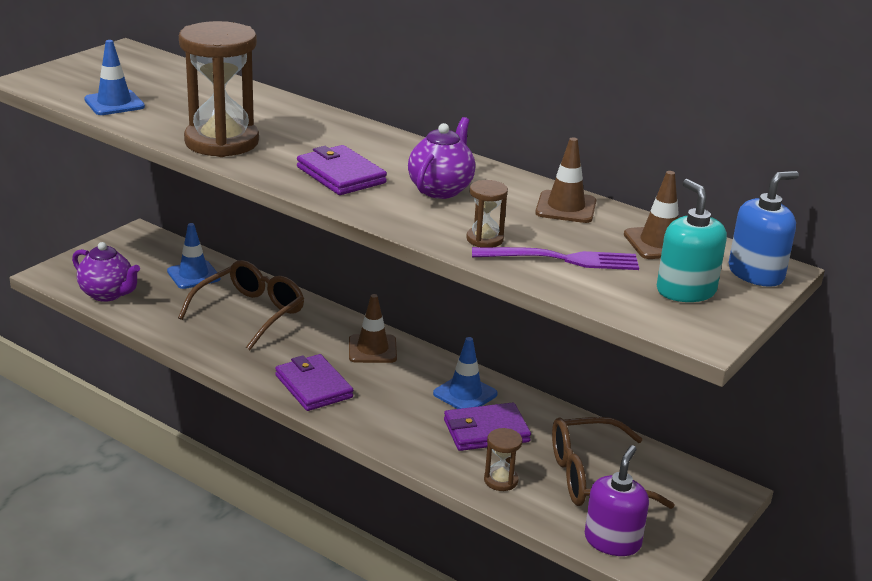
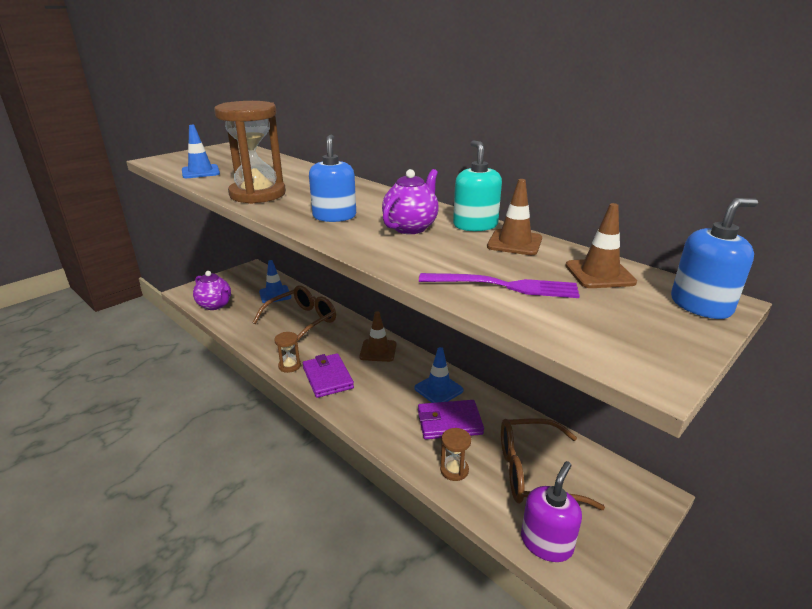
camera: 10 degrees right, 0 degrees up
purple wallet [297,145,387,195] -> blue soap dispenser [309,135,356,222]
brown hourglass [466,180,508,247] -> brown hourglass moved to [274,332,301,373]
turquoise soap dispenser [657,179,727,302] -> turquoise soap dispenser moved to [453,140,502,231]

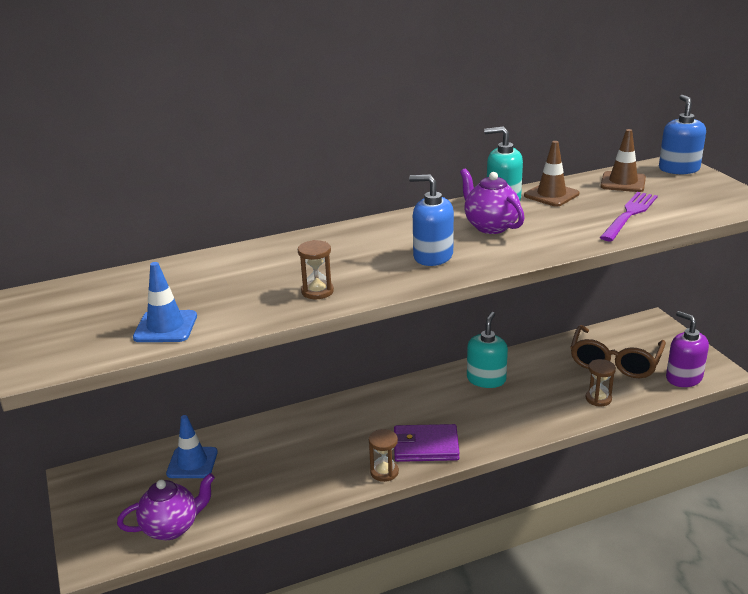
camera: 65 degrees left, 0 degrees up
brown hourglass [214,101,286,204] -> brown hourglass [298,240,334,299], size x0.45
brown glasses [252,285,336,342] -> none
brown traffic cone [360,311,396,362] -> none
blue traffic cone [414,347,463,403] -> turquoise soap dispenser [467,312,508,388]
purple wallet [418,400,484,439] -> none

